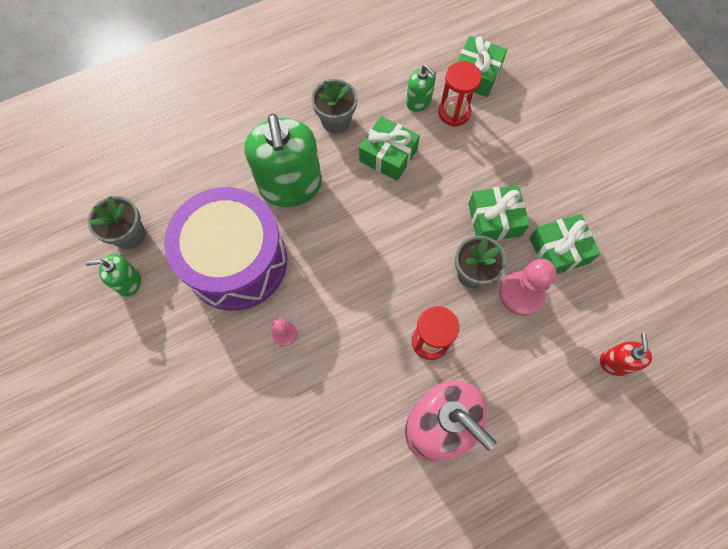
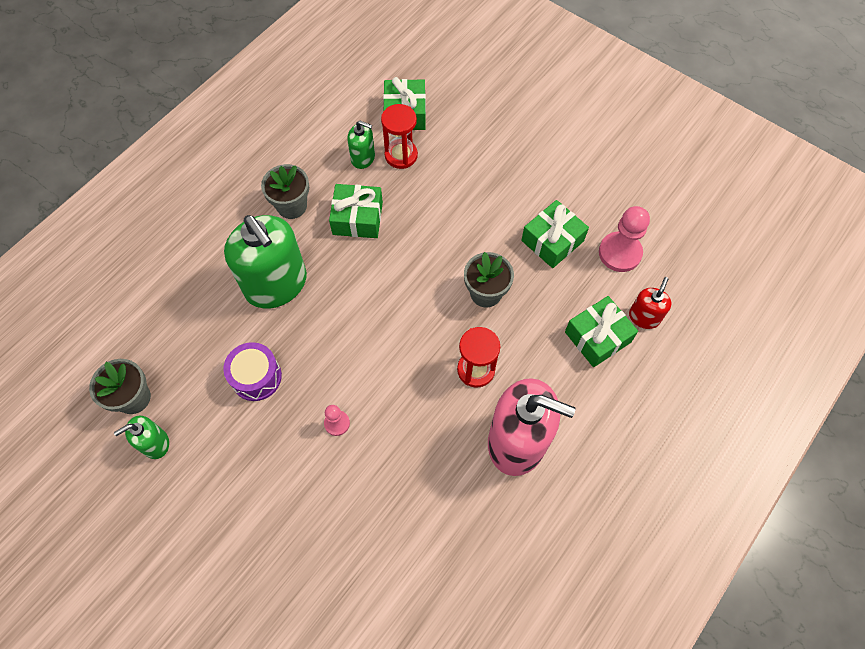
camera: 25 degrees left, 5 degrees down
purple drum [164,187,287,311] -> purple drum [223,342,282,401], size x0.46
green gift [468,185,530,240] -> green gift moved to [565,296,638,367]
pink pawn [500,259,557,316] -> pink pawn moved to [599,206,650,272]
red soap dispenser [600,333,652,376] -> red soap dispenser turned 45 degrees clockwise [629,277,672,329]

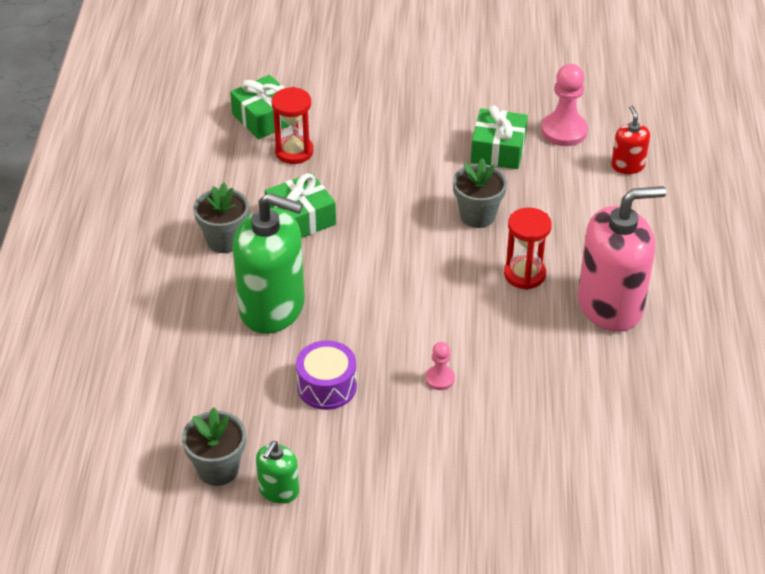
camera: 35 degrees left, 20 degrees down
green soap dispenser [347,121,375,169] -> none
green gift [565,296,638,367] -> none

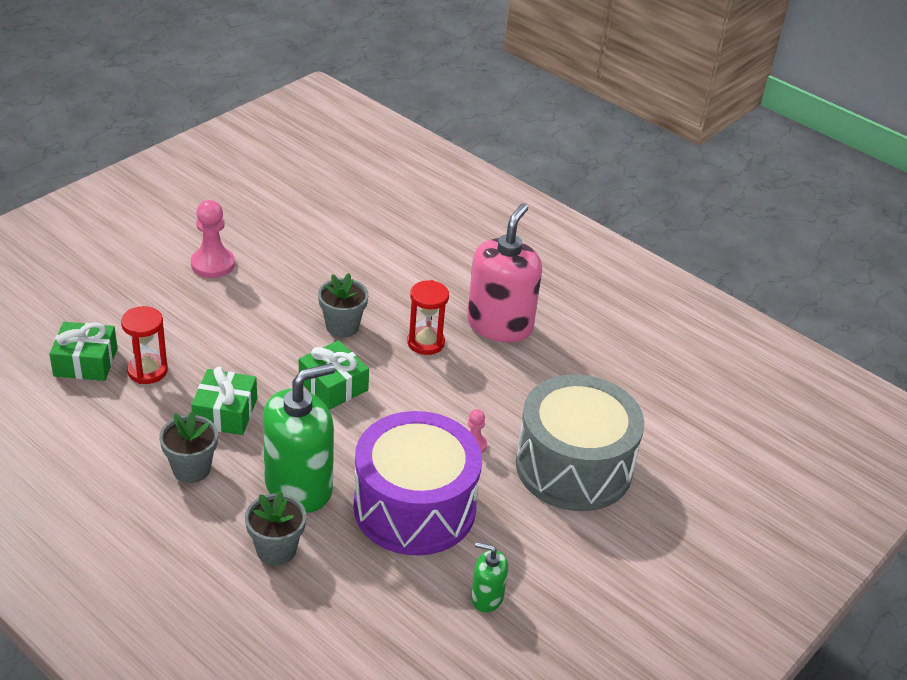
camera: 55 degrees left, 5 degrees down
grey flower pot [182,407,246,486] -> grey flower pot moved to [245,491,306,565]
green soap dispenser [256,441,299,504] -> green soap dispenser turned 135 degrees clockwise [471,542,508,612]
purple drum [296,340,357,410] -> purple drum [353,411,482,556], size x2.15
green gift [471,105,528,169] -> green gift moved to [299,340,369,410]
pink pawn [541,64,588,146] -> pink pawn moved to [191,200,235,278]
red soap dispenser [611,105,650,174] -> none
none -> grey drum [516,374,644,511]

